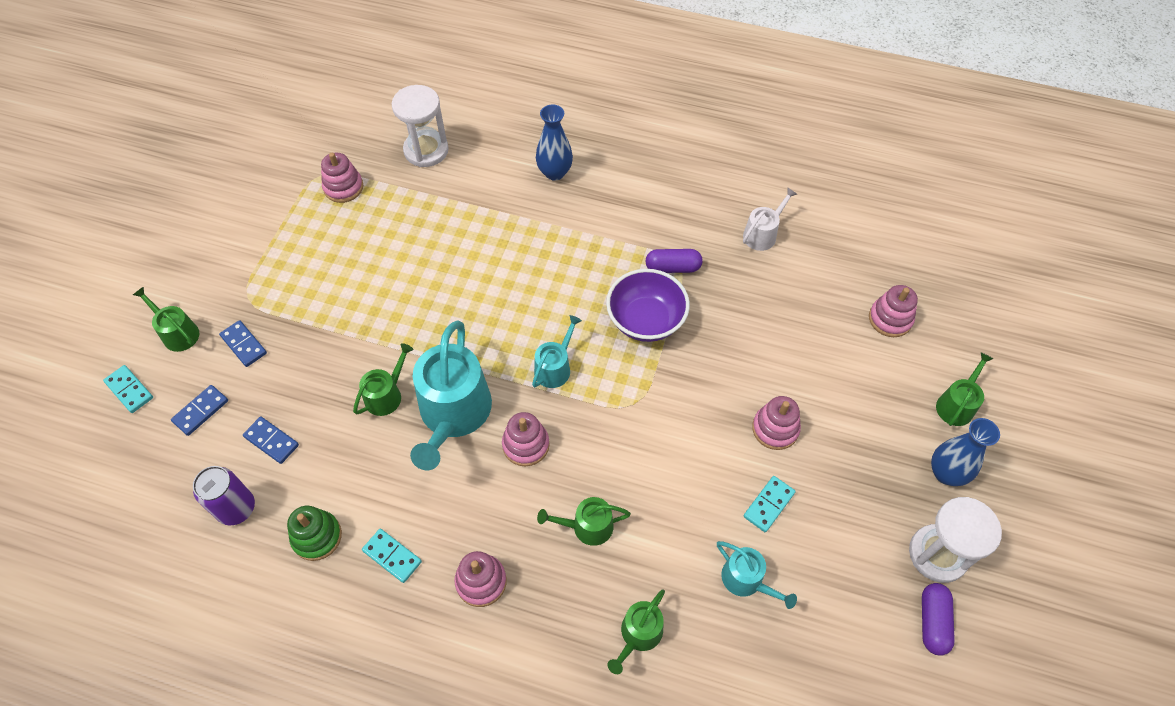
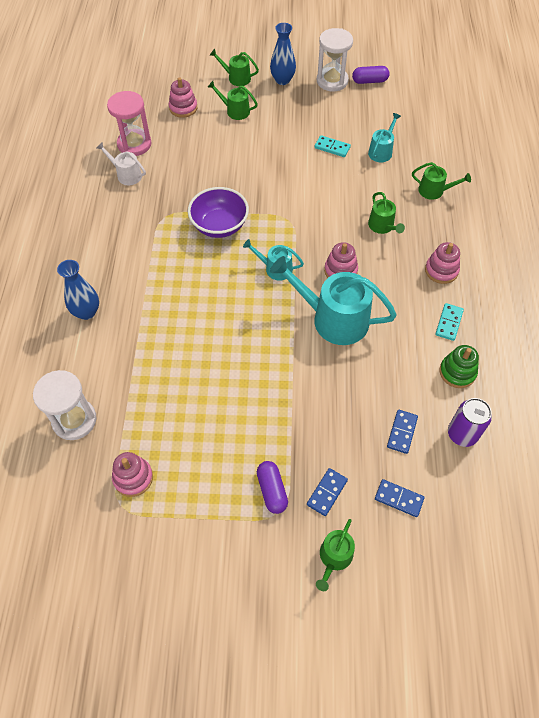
camera: 105 degrees left, 0 degrees up
turquoise domino [103,365,153,413] -> none
green watering can [353,343,413,416] -> green watering can moved to [208,81,258,120]
turquoise watering can [410,321,492,470] -> turquoise watering can turned 150 degrees counterclockwise [270,256,397,345]
purple capsule [645,249,703,273] -> purple capsule moved to [257,461,288,514]
pink stacking toy [752,396,801,450] -> none
none -> pink hourglass [107,91,152,156]

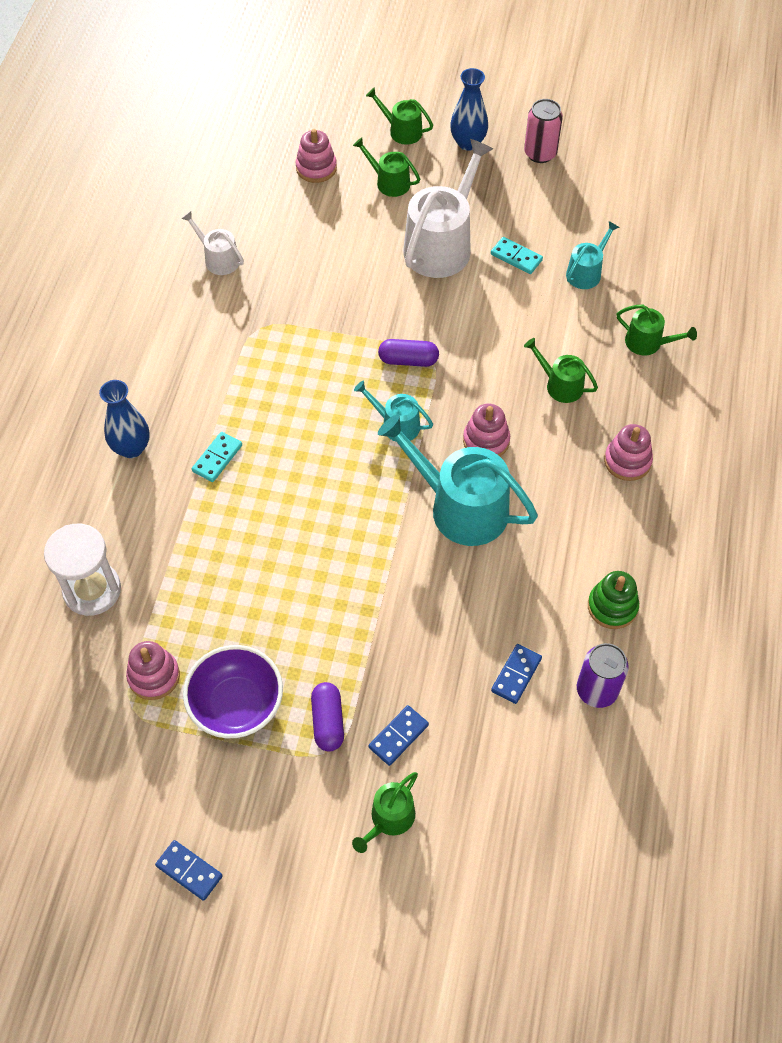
camera: 10 degrees right, 0 degrees up
pink hourglass [107,91,152,156] -> none
purple bowl [188,187,249,238] -> purple bowl moved to [183,645,283,738]
white hourglass [317,28,353,91] -> pink can [524,99,563,163]
purple capsule [352,66,390,84] -> purple capsule moved to [378,339,439,367]
green watering can [368,192,405,234] -> green watering can turned 135 degrees clockwise [524,338,598,403]
blue domino [375,479,425,517] -> blue domino moved to [155,840,223,901]
turquoise domino [435,303,464,341] -> turquoise domino moved to [192,432,242,482]
none -> white watering can [403,139,493,278]

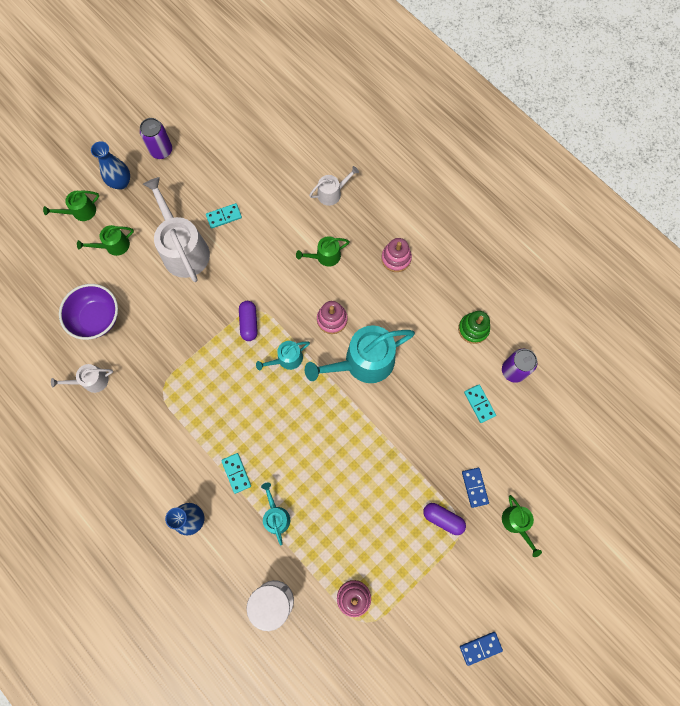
camera: 55 degrees left, 15 degrees up
purple bowl [183,645,283,738] -> purple bowl moved to [59,284,118,340]
pink stacking toy [296,129,337,183] -> none
purple capsule [378,339,439,367] -> purple capsule turned 45 degrees counterclockwise [239,301,258,341]
blue domino [491,644,542,704] -> turquoise domino [464,384,496,423]
pink can [524,99,563,163] -> purple can [140,118,172,159]
turquoise watering can [566,221,620,289] -> turquoise watering can moved to [261,483,290,545]
green watering can [617,305,697,356] -> white watering can [309,166,359,206]

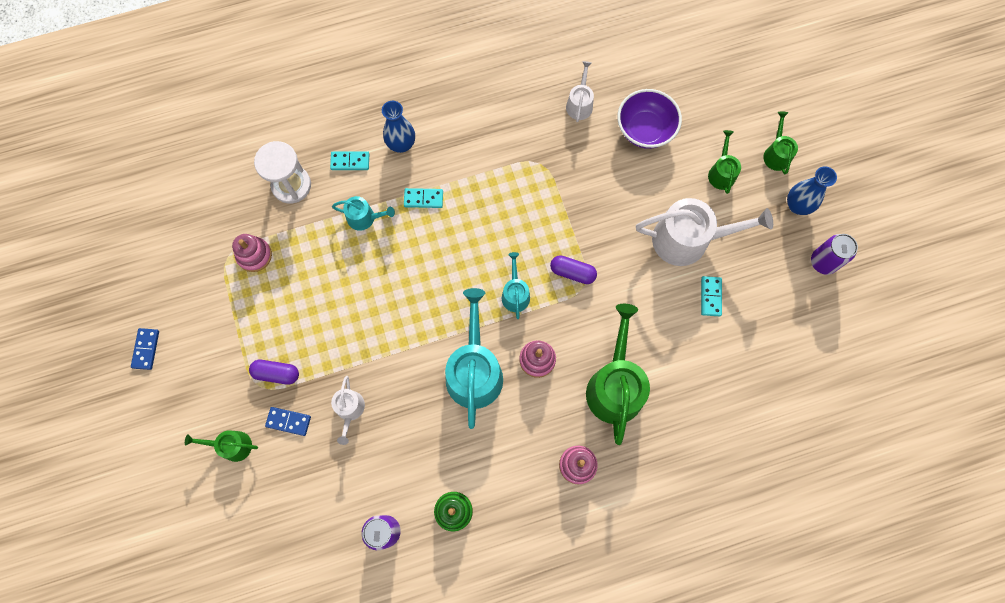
camera: 115 degrees right, 0 degrees up
green watering can [296,236,350,267] -> green watering can [586,304,650,445], size x1.96
white watering can [309,166,359,206] -> white watering can moved to [331,376,365,445]
purple capsule [423,503,466,535] -> purple capsule turned 45 degrees clockwise [249,360,299,384]
turquoise domino [464,384,496,423] -> turquoise domino moved to [330,151,369,170]

